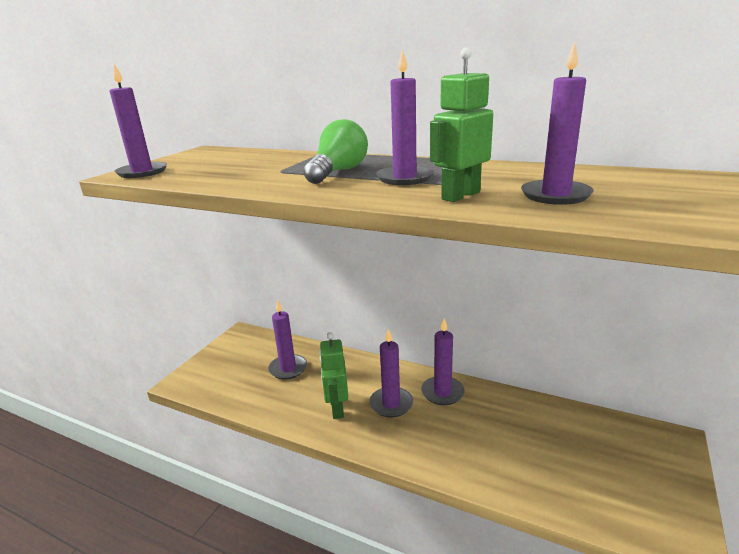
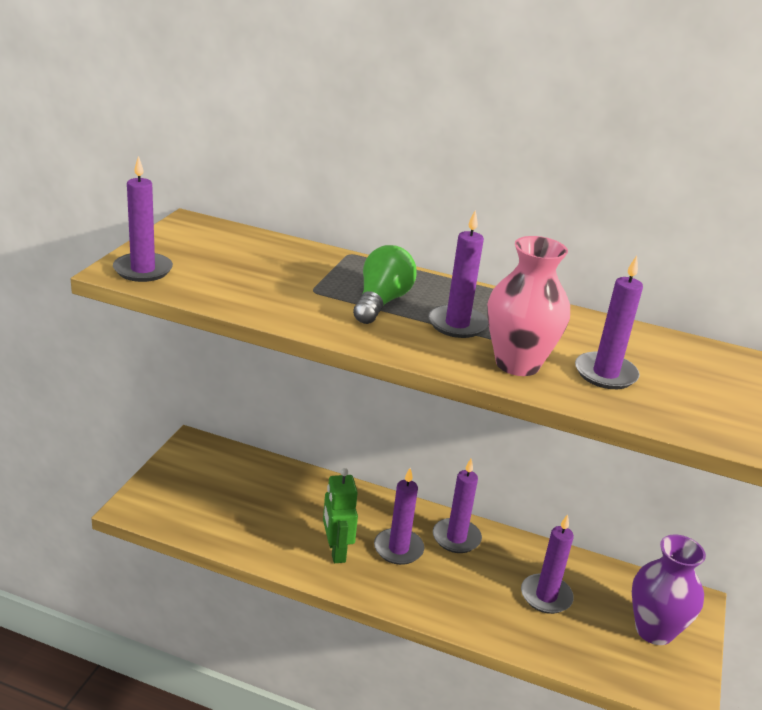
camera: 10 degrees left, 5 degrees up
purple candle [268,299,307,379] -> purple candle moved to [521,514,574,614]
green robot [430,47,493,202] -> pink vase [487,236,570,376]
none -> purple vase [632,534,706,645]

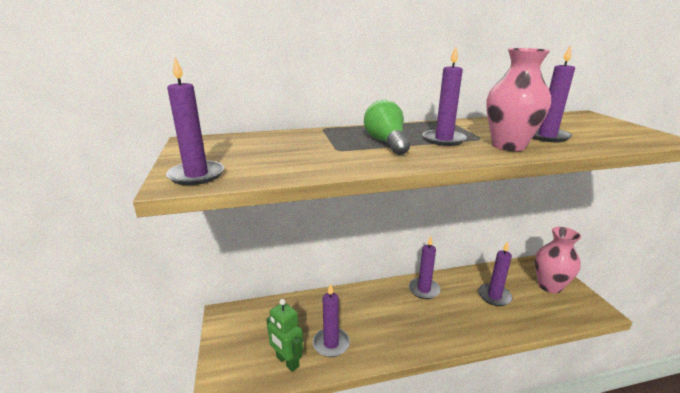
camera: 30 degrees left, 5 degrees down
green robot [323,468,358,563] -> green robot moved to [266,299,303,372]
purple candle [374,468,424,565] -> purple candle moved to [313,283,350,357]
purple vase [632,534,706,645] -> pink vase [535,227,581,293]

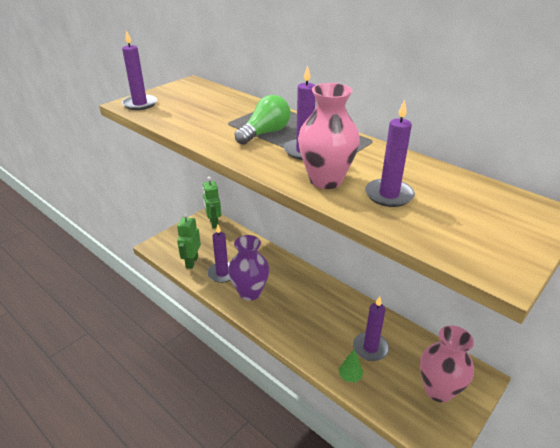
camera: 55 degrees right, 10 degrees up
purple candle [409,236,440,299] -> none
none -> green robot [203,177,221,229]
none -> purple vase [228,235,269,301]
none -> green tree [339,350,363,383]

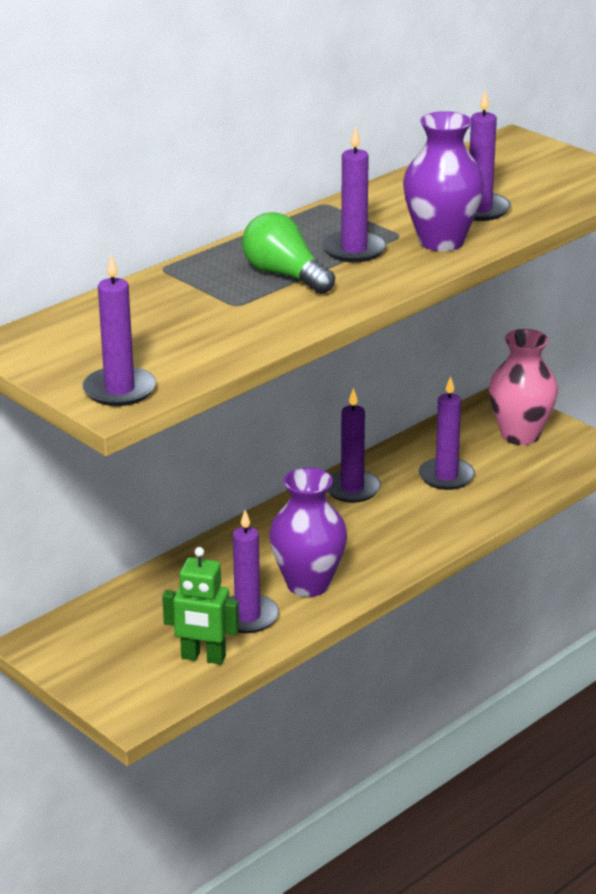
camera: 85 degrees left, 5 degrees down
green robot [203,177,221,229] -> none
pink vase [298,83,360,189] -> purple vase [403,111,485,251]
green tree [339,350,363,383] -> none
none -> purple candle [327,388,381,503]

